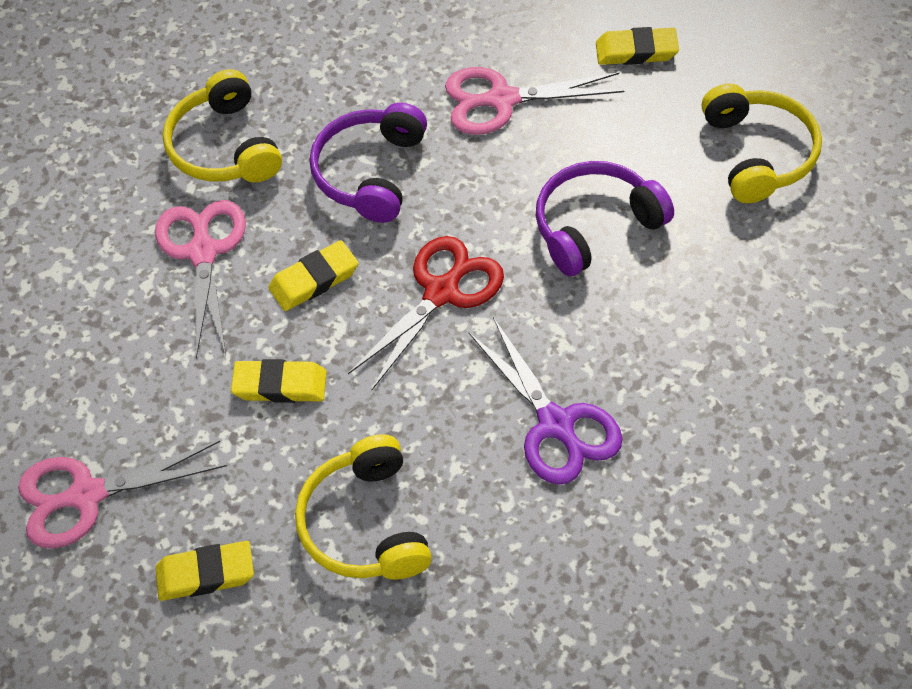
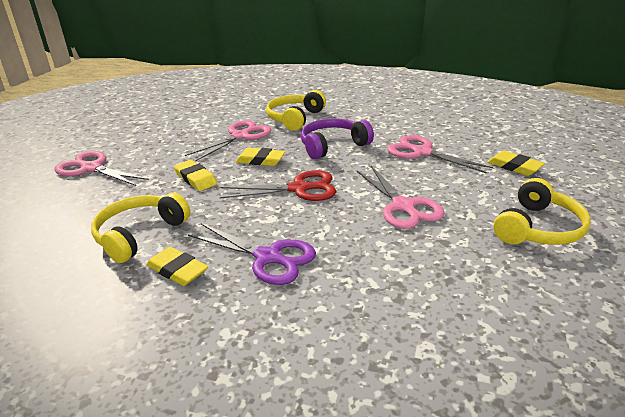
camera: 45 degrees right, 25 degrees down
yellow eraser [155,541,254,601] -> yellow eraser moved to [146,247,208,286]
purple scissors [469,317,623,485] -> purple scissors turned 75 degrees counterclockwise [188,223,316,285]
purple headphones [536,161,674,276] -> pink scissors [357,166,444,229]

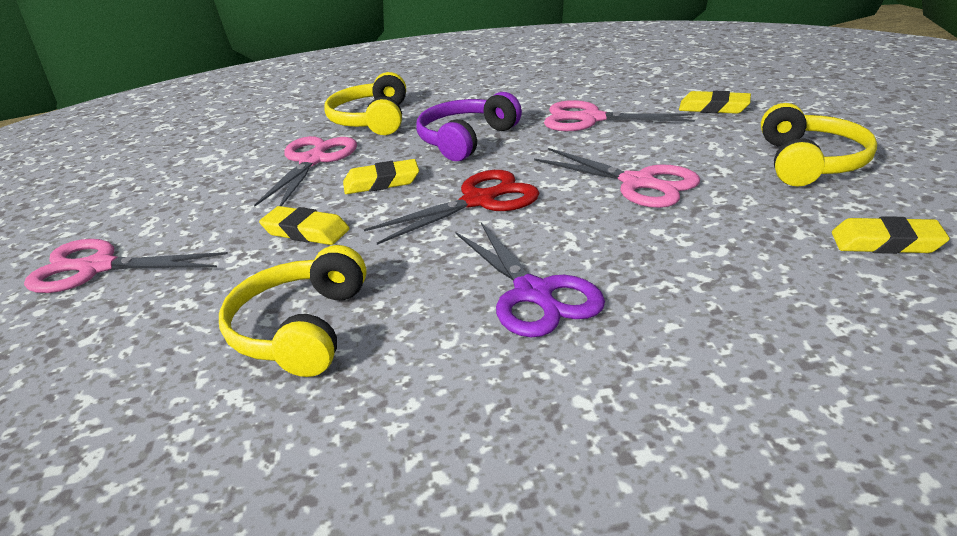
camera: 25 degrees left, 0 degrees up
yellow eraser [146,247,208,286] -> yellow eraser moved to [832,216,950,254]
purple scissors [188,223,316,285] -> purple scissors turned 60 degrees clockwise [456,222,605,337]

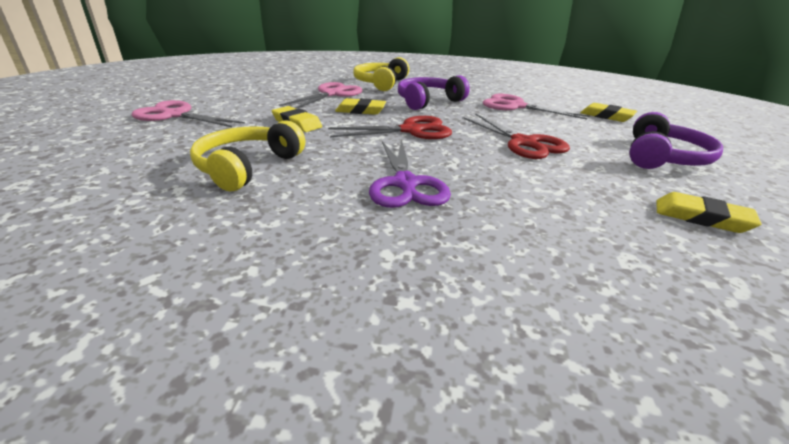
camera: 15 degrees right, 0 degrees up
pink scissors [534,148,700,208] -> red scissors [462,113,570,159]
yellow headphones [761,103,877,187] -> purple headphones [629,112,723,169]

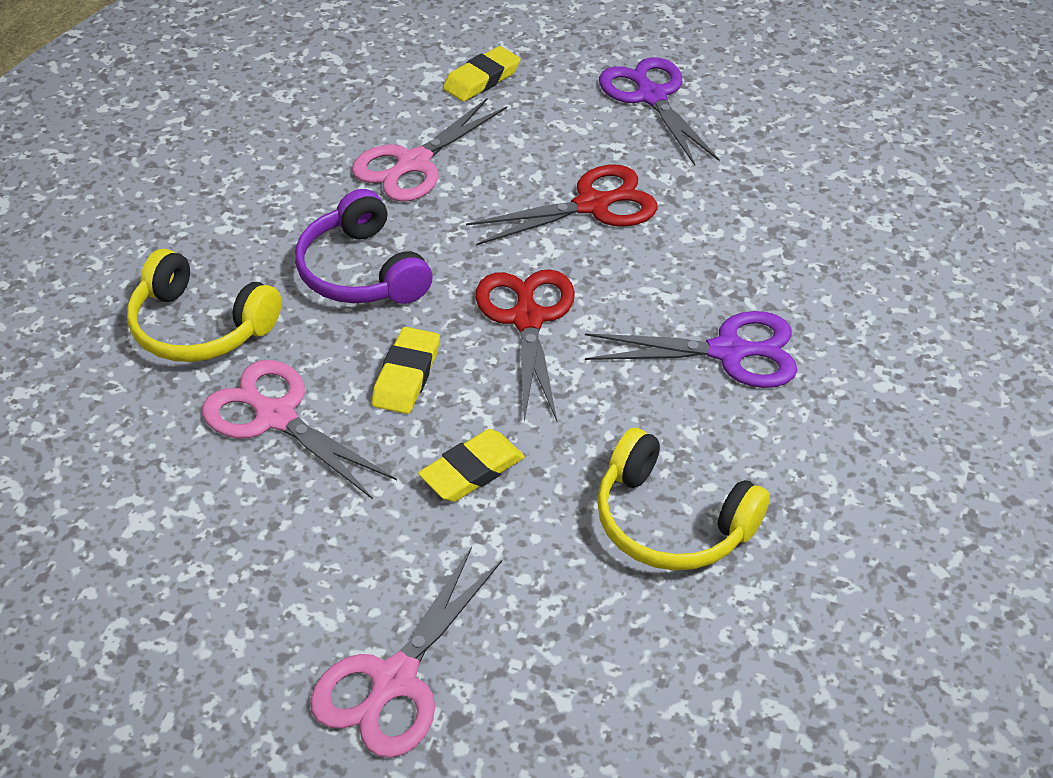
camera: 80 degrees left, 15 degrees up
purple headphones [629,112,723,169] -> purple scissors [599,57,720,165]
yellow eraser [656,192,762,233] -> none

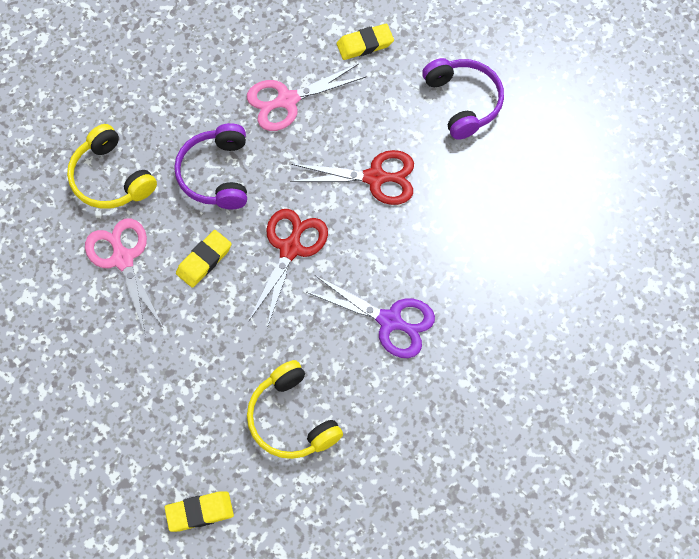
camera: 25 degrees right, 20 degrees up
pink scissors [310,547,502,758] -> none
yellow eraser [418,429,525,502] -> yellow eraser moved to [165,491,234,532]
purple scissors [599,57,720,165] -> purple headphones [422,58,504,140]

